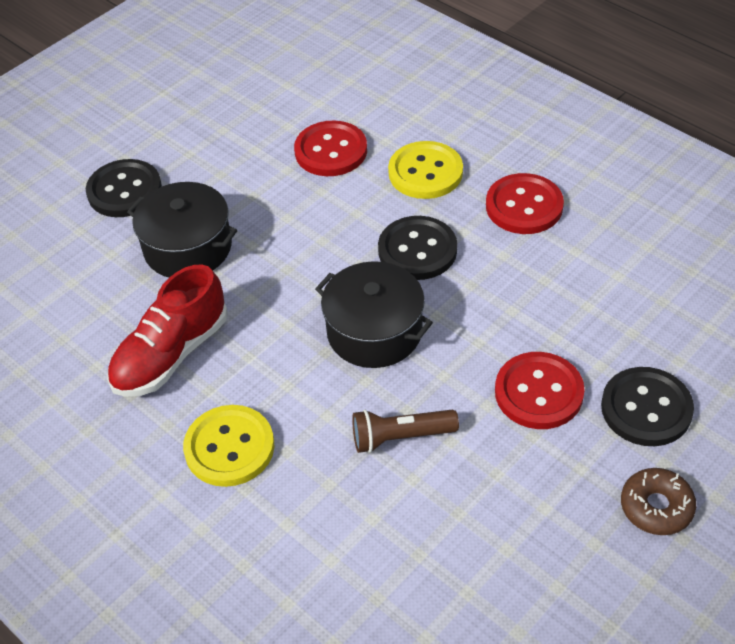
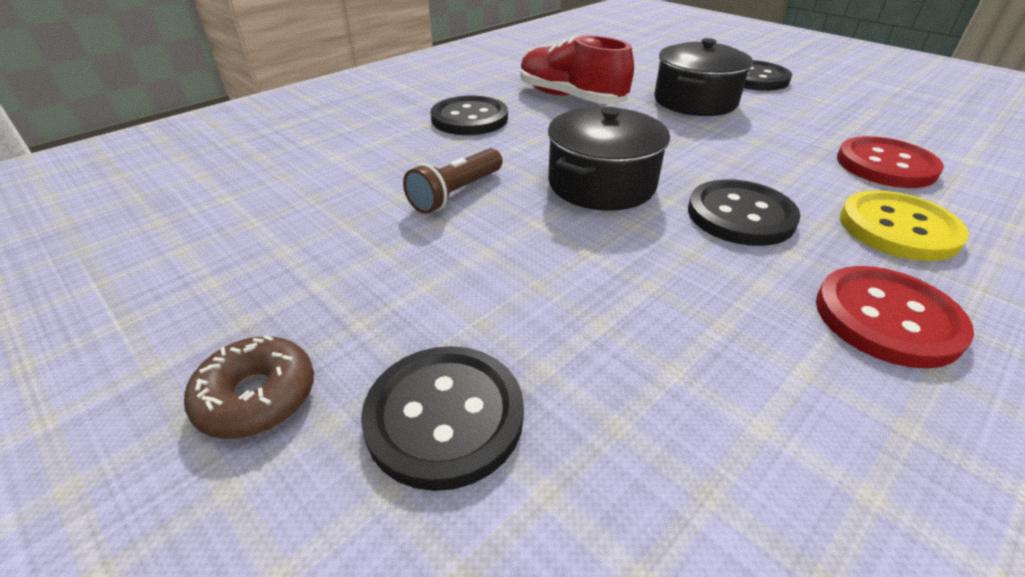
camera: 90 degrees right, 10 degrees down
yellow button [183,405,274,487] -> black button [431,96,508,135]
brown flashlight [352,410,459,453] -> brown flashlight turned 135 degrees counterclockwise [403,148,502,214]
red button [495,352,585,429] -> none

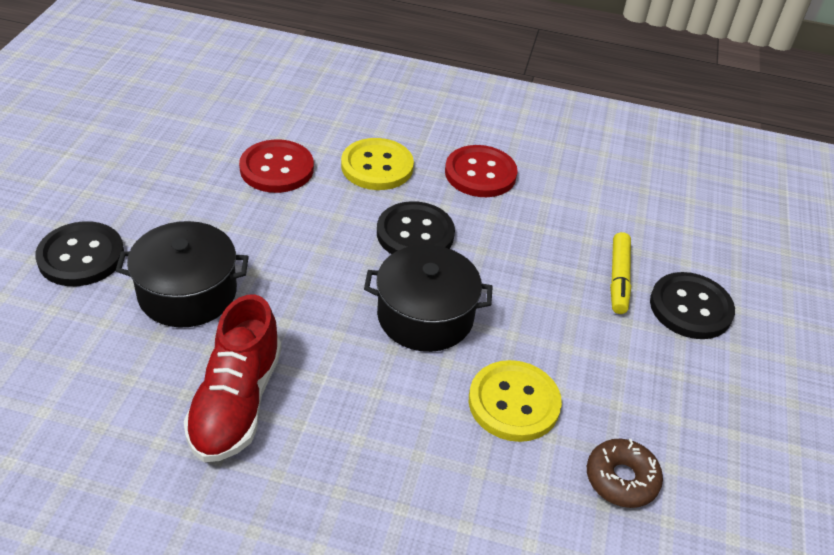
camera: 125 degrees left, 5 degrees up
brown donut [184,335,314,439] -> brown donut moved to [587,439,663,508]
brown flashlight [403,148,502,214] -> yellow button [469,360,562,442]
black button [431,96,508,135] -> none
none -> yellow marker [610,232,631,314]

